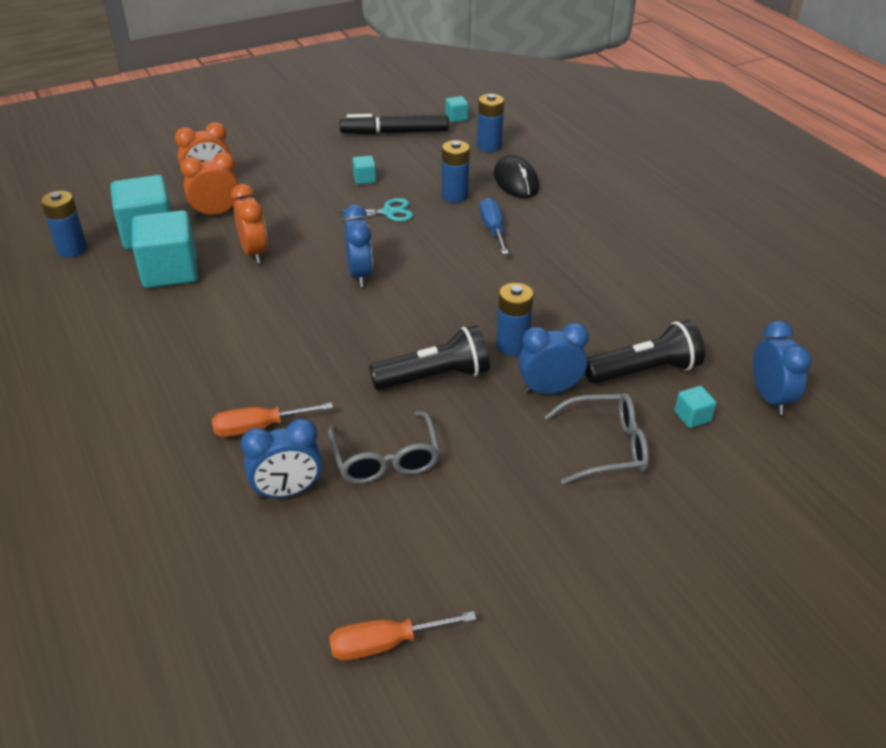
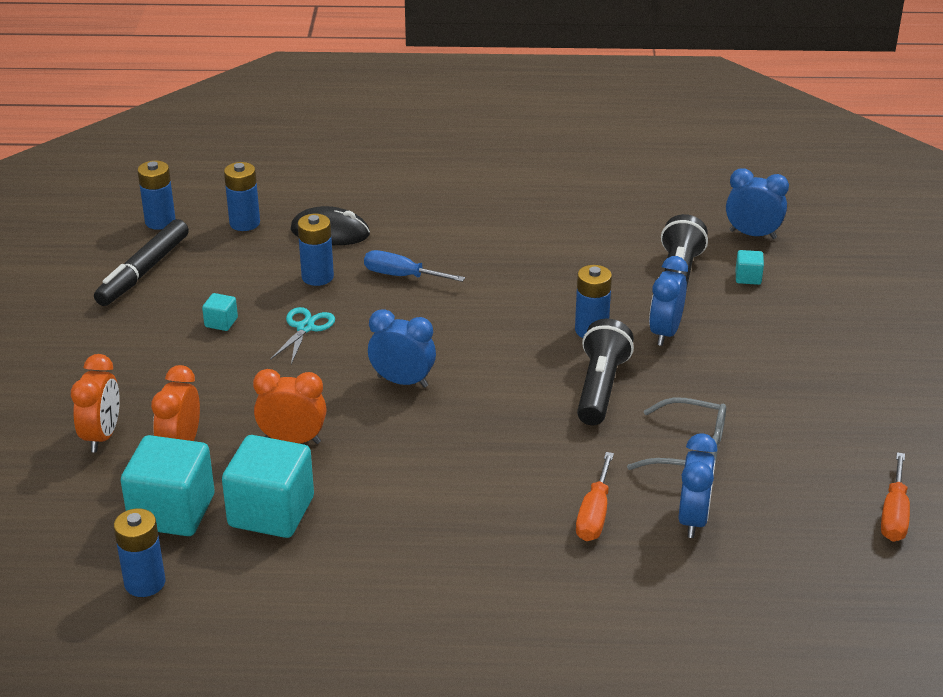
camera: 60 degrees left, 5 degrees down
turquoise cube [445,96,469,123] -> blue battery [137,161,176,230]
grey glasses [544,393,649,484] -> none

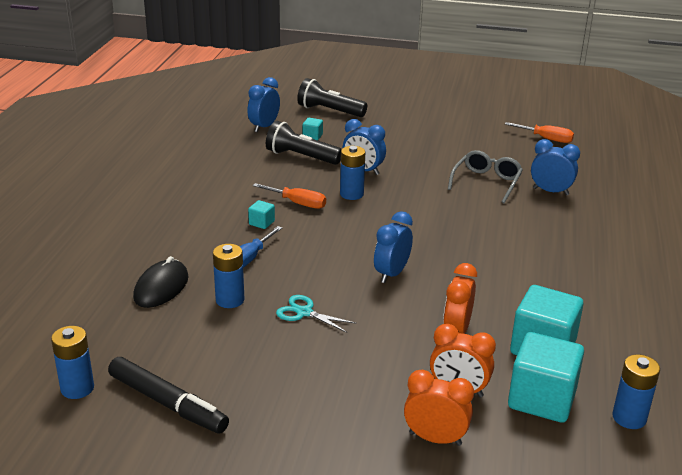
camera: 80 degrees left, 5 degrees down
turquoise cube [202,293,238,331] -> turquoise cube moved to [248,200,275,229]
blue battery [224,162,260,231] -> none
orange screwdriver [576,452,614,541] -> orange screwdriver moved to [253,183,326,209]
black flashlight [577,319,634,425] -> black flashlight moved to [297,78,367,117]

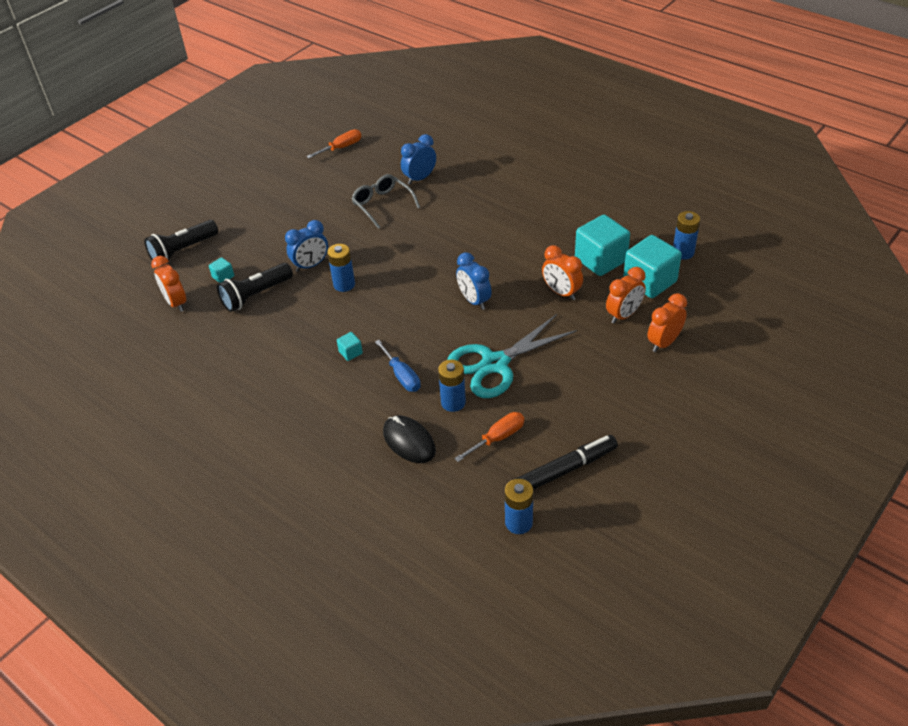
camera: 60 degrees left, 15 degrees up
blue clock [247,77,280,132] -> orange clock [151,256,186,312]
orange screwdriver [253,183,326,209] -> orange screwdriver moved to [454,412,524,462]
turquoise scissors [276,295,357,333] -> turquoise scissors [447,314,577,398], size x2.08

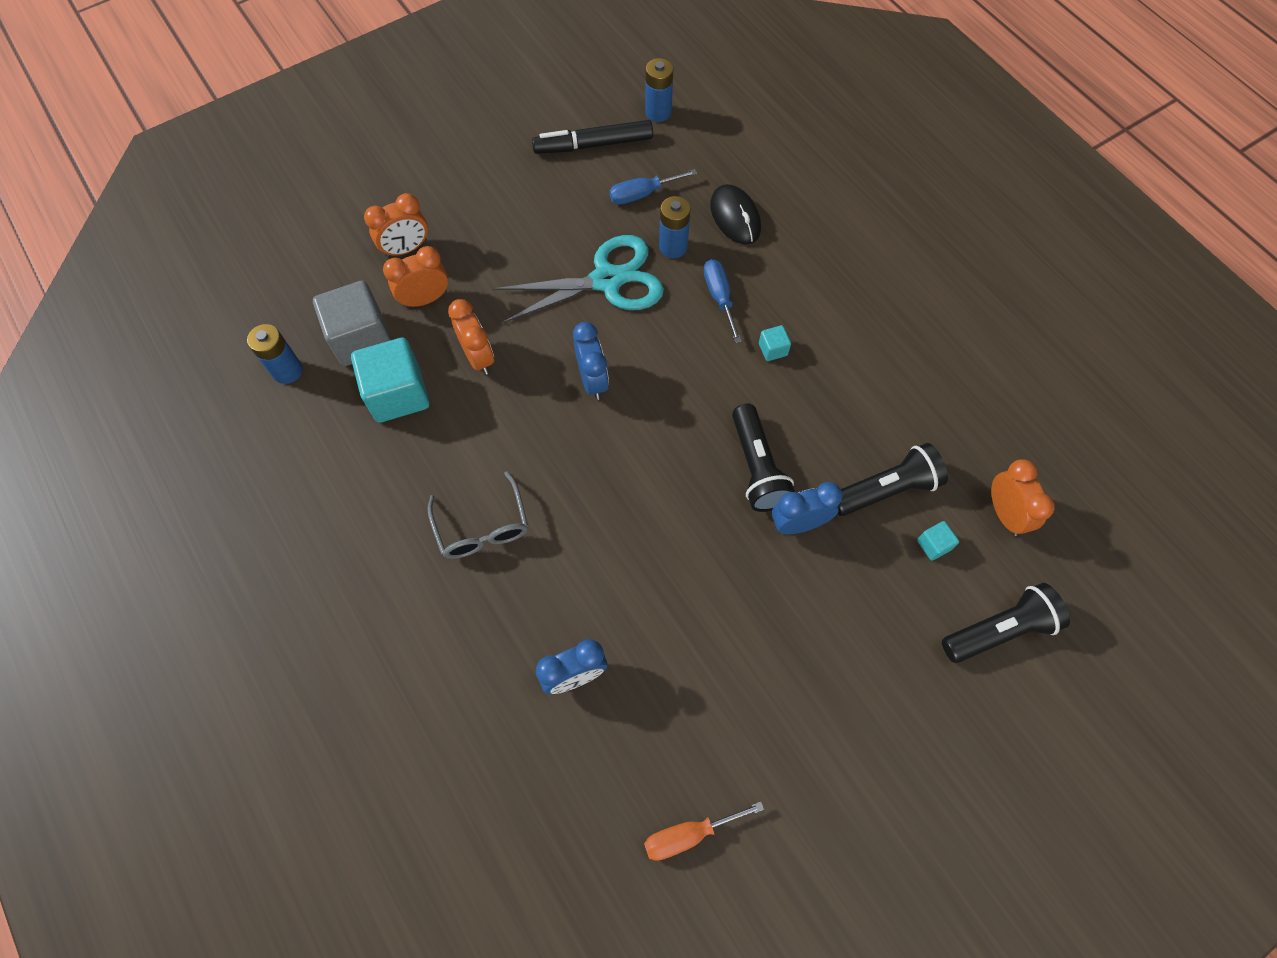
camera: 165 degrees left, 20 degrees up
blue battery [327,244,355,292] -> black flashlight [732,404,795,512]
grey glasses [351,174,420,229] -> grey glasses moved to [428,471,528,559]
orange screwdriver [454,412,524,462] -> blue screwdriver [609,169,697,205]
turquoise cube [623,235,682,298] -> grey cube [313,280,391,366]

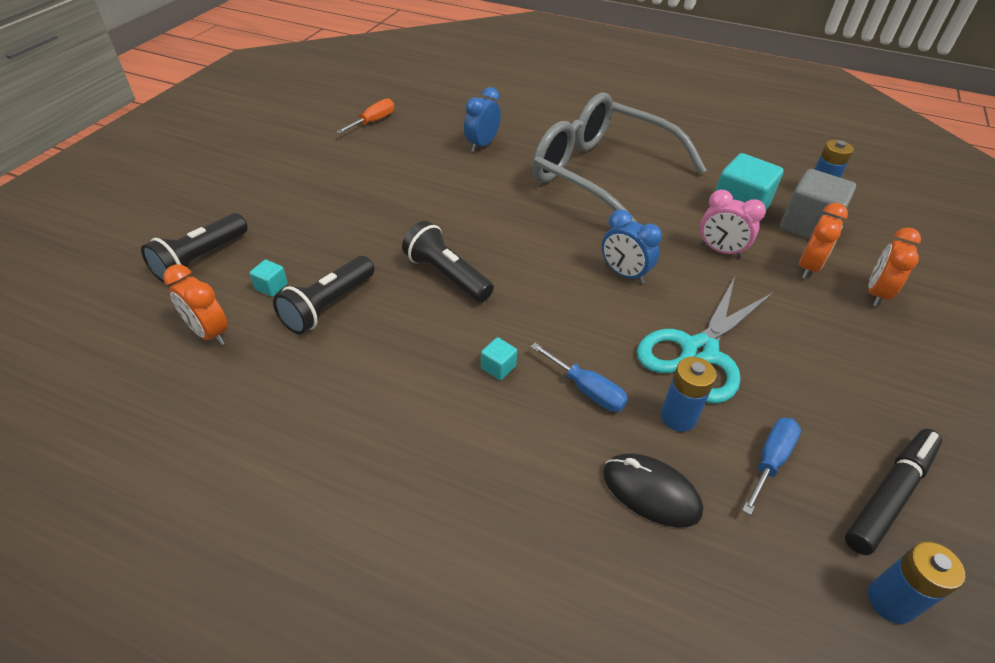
camera: 145 degrees right, 20 degrees down
grey glasses [428,471,528,559] -> grey glasses [532,93,707,222], size x2.22
orange clock [448,299,494,375] -> pink clock [700,190,766,258]
blue clock [772,482,843,534] -> none

